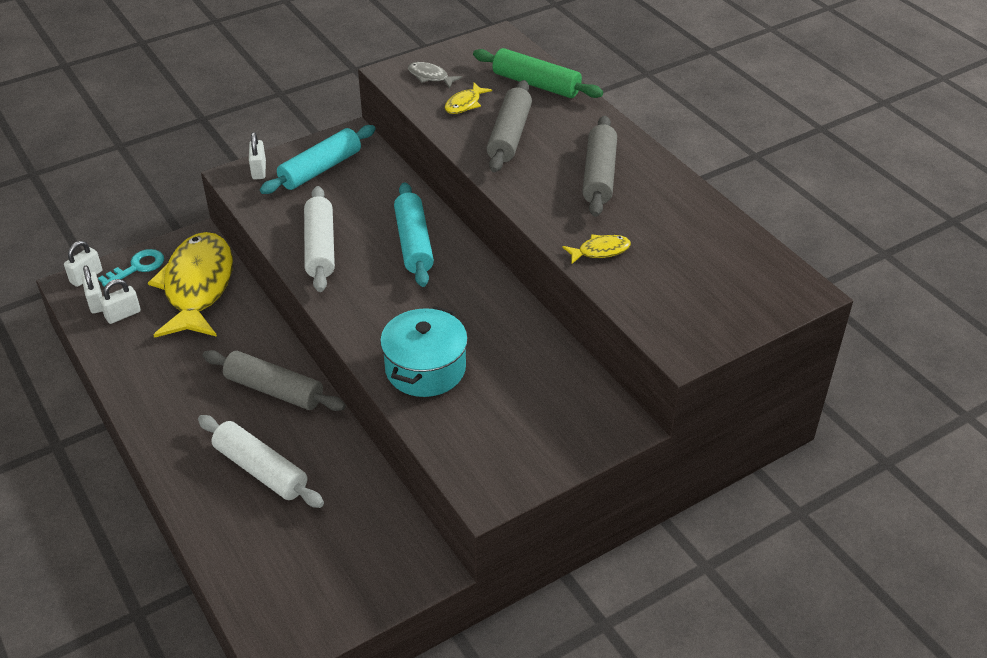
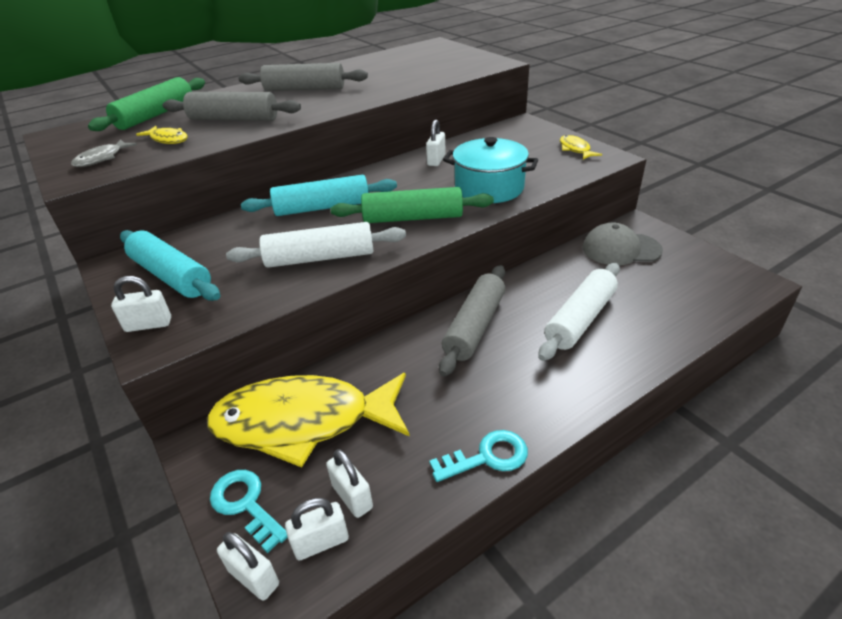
camera: 90 degrees left, 5 degrees down
yellow fish [562,234,631,264] -> yellow fish moved to [560,135,602,160]
none -> green rolling pin [331,187,494,223]
none -> white padlock [426,120,446,166]
none -> turquoise key [429,430,528,482]
none -> grey cap [583,222,663,265]

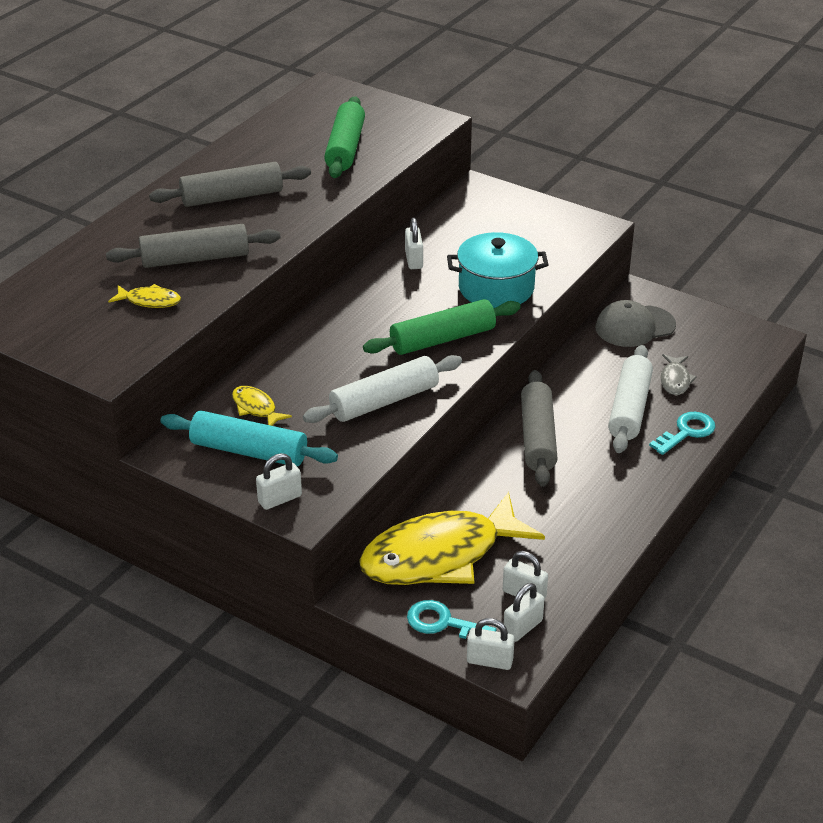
camera: 25 degrees left, 0 degrees up
grey fish [71,139,137,167] -> grey fish moved to [661,354,697,395]
green rolling pin [88,77,205,131] -> green rolling pin moved to [324,96,365,178]
turquoise rolling pin [241,175,397,216] -> none
turquoise key [429,430,528,482] -> turquoise key moved to [649,412,715,455]
yellow fish [560,135,602,160] -> yellow fish moved to [232,386,292,426]

